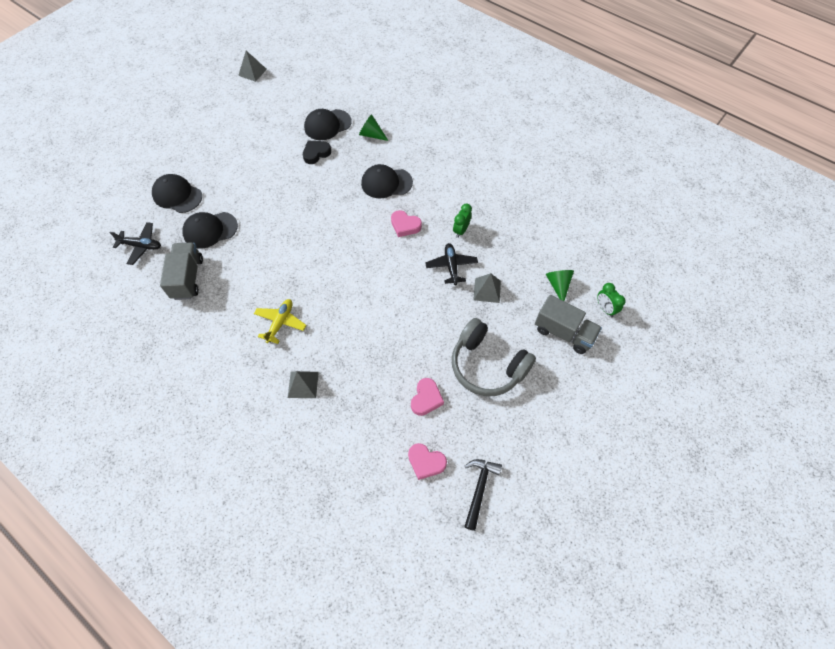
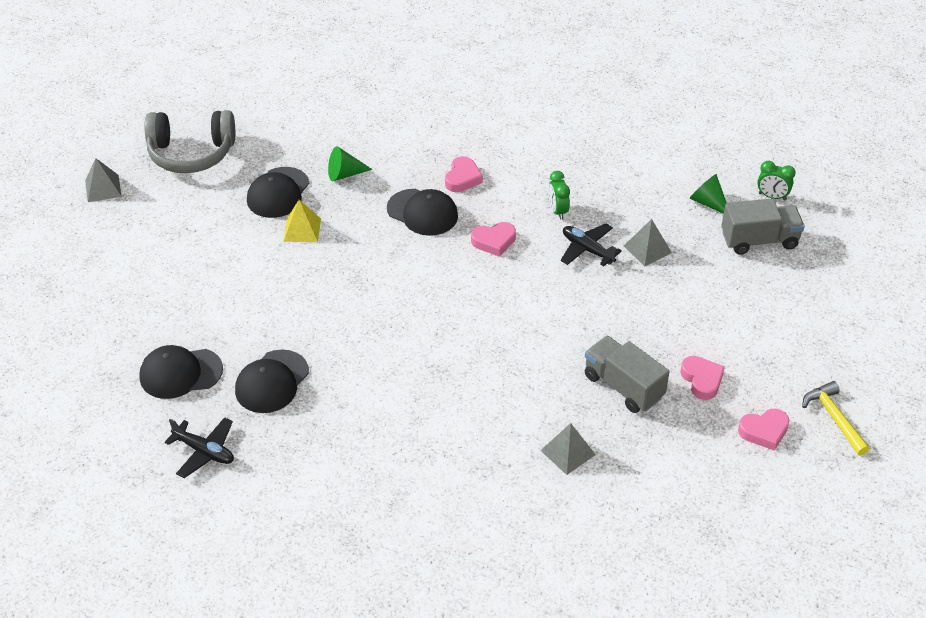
camera: 40 degrees left, 15 degrees down
black plane [110,222,161,265] -> black plane turned 60 degrees clockwise [165,417,234,478]
grey truck [160,242,203,300] -> grey truck moved to [584,336,670,413]
yellow plane [254,299,306,344] -> none
black heart [303,141,331,164] -> yellow pyramid [284,200,321,242]
black cap [361,164,413,198] -> black cap turned 105 degrees counterclockwise [387,189,458,236]
grey headphones [452,318,536,396] -> grey headphones moved to [144,110,235,173]
black hammer [464,459,502,531] -> yellow hammer [802,381,870,456]
none -> pink heart [445,156,483,192]

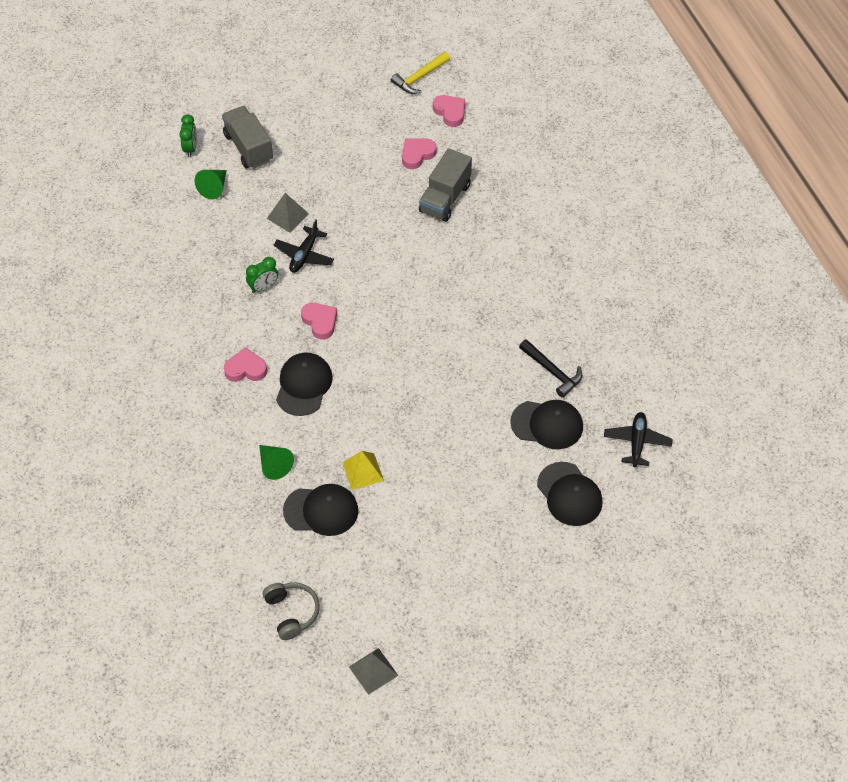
camera: 110 degrees left, 10 degrees up
grey headphones [144,110,235,173] -> grey headphones [263,582,320,640], size x0.59
grey pyramid [540,423,596,475] -> none
none -> black hammer [519,339,582,398]

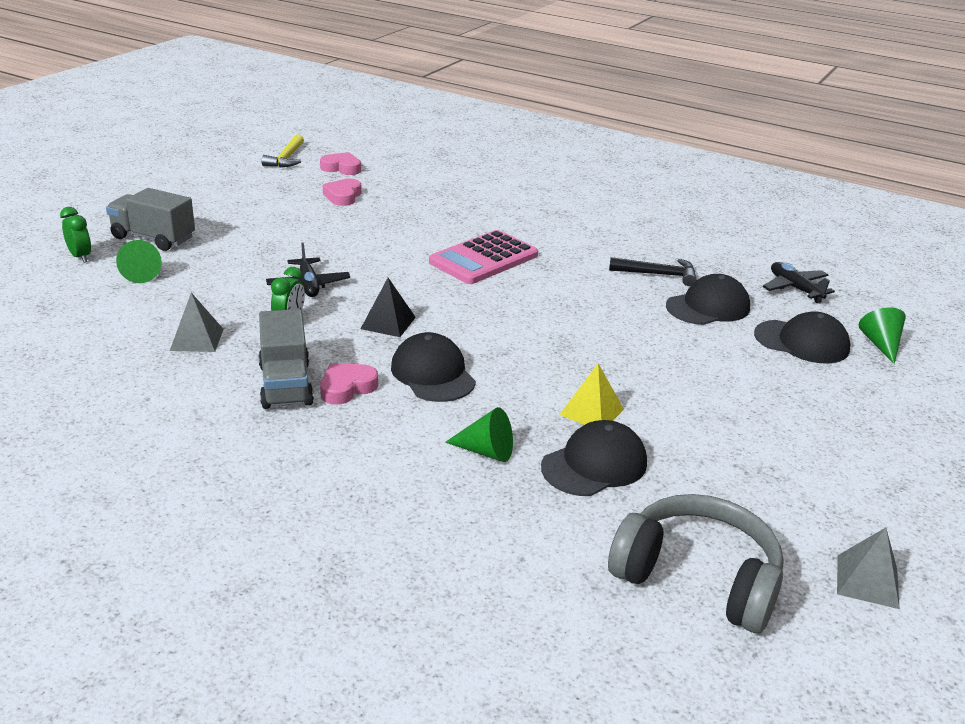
camera: 40 degrees left, 25 degrees down
grey headphones [263,582,320,640] -> grey headphones [608,494,784,633], size x1.70
grey pyramid [267,193,309,233] -> grey pyramid moved to [170,293,224,352]
pink heart [301,303,337,339] -> black pyramid [361,278,416,337]
grey truck [419,148,472,222] -> grey truck moved to [258,309,314,409]
none -> pink calculator [429,230,538,284]
none -> green cone [859,307,906,364]

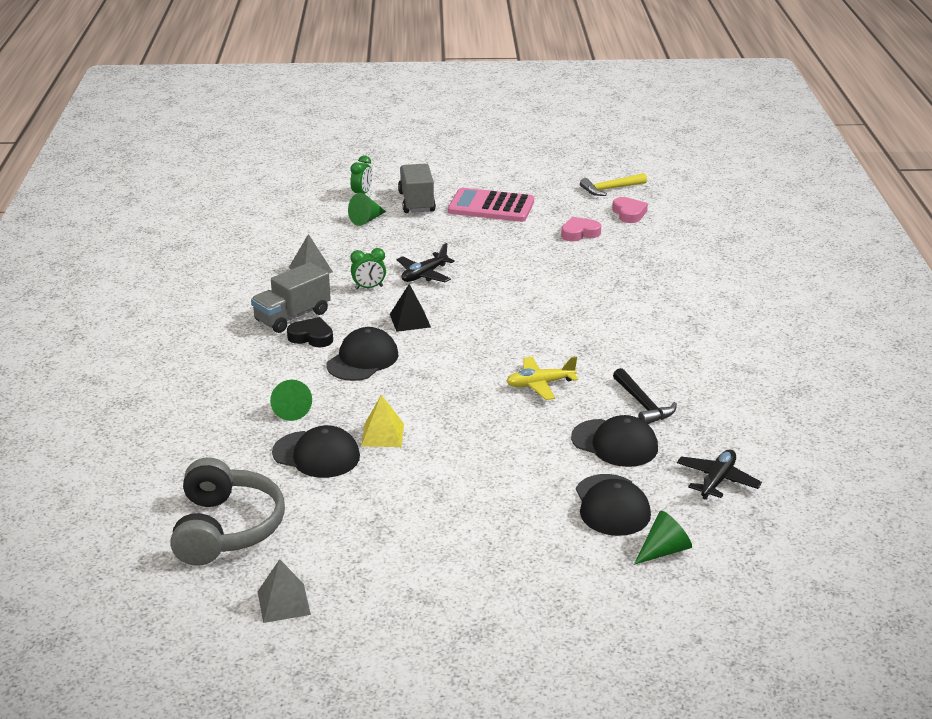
camera: 60 degrees right, 0 degrees up
pink heart [320,363,378,405] -> black heart [287,317,333,347]
pink calculator [429,230,538,284] -> pink calculator moved to [448,188,534,222]
none -> yellow plane [506,356,578,400]

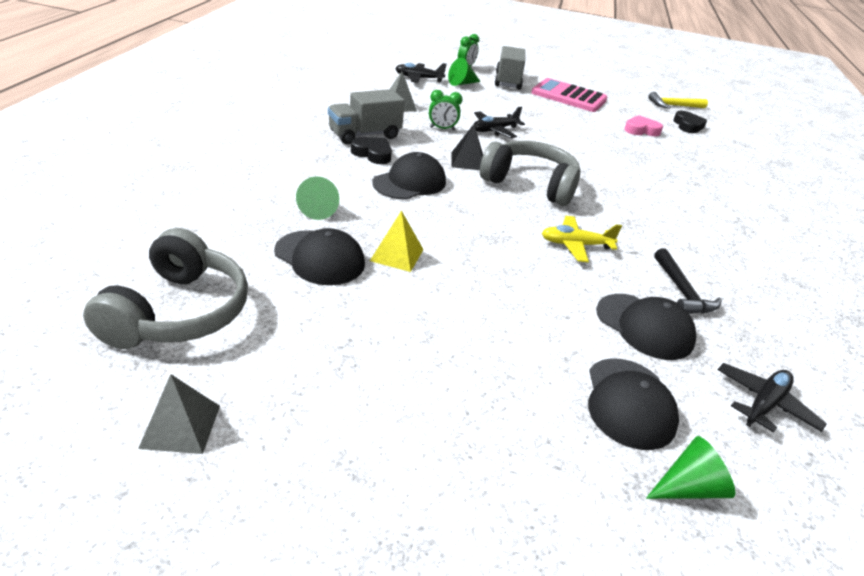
camera: 10 degrees right, 5 degrees up
pink heart [612,197,648,223] -> black heart [673,111,707,133]
none -> black plane [395,63,447,83]
none -> grey headphones [480,141,581,206]

